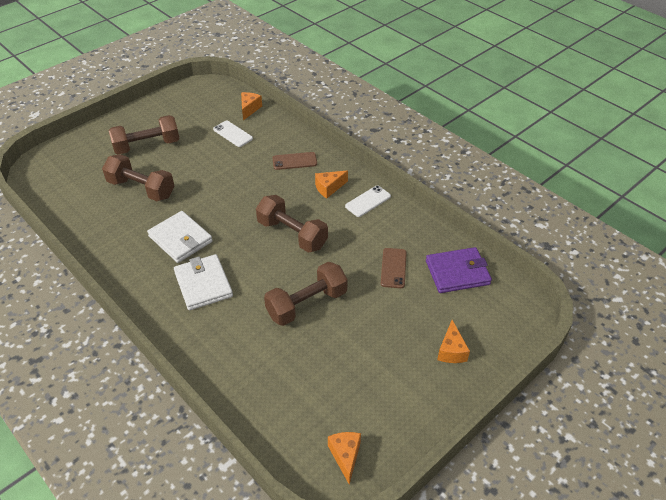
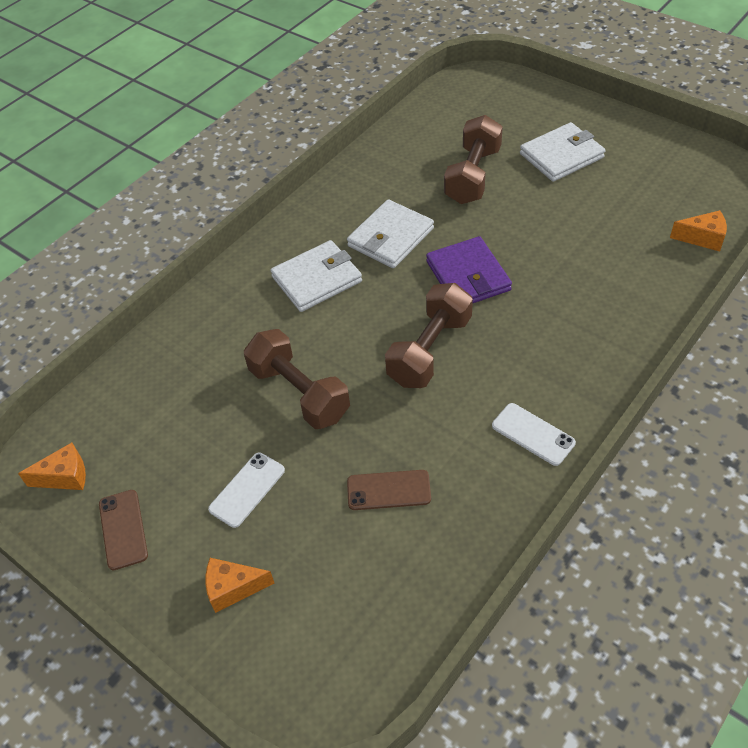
camera: 85 degrees right, 5 degrees up
brown dumbbell [109,115,180,154] -> white wallet [520,122,606,182]
white phone [213,121,253,147] -> white phone moved to [208,452,285,528]
brown phone [272,152,317,170] -> brown phone moved to [99,490,148,570]
orange cheese [315,171,348,199] -> none
purple wallet [426,247,492,293] -> purple wallet moved to [426,236,512,303]

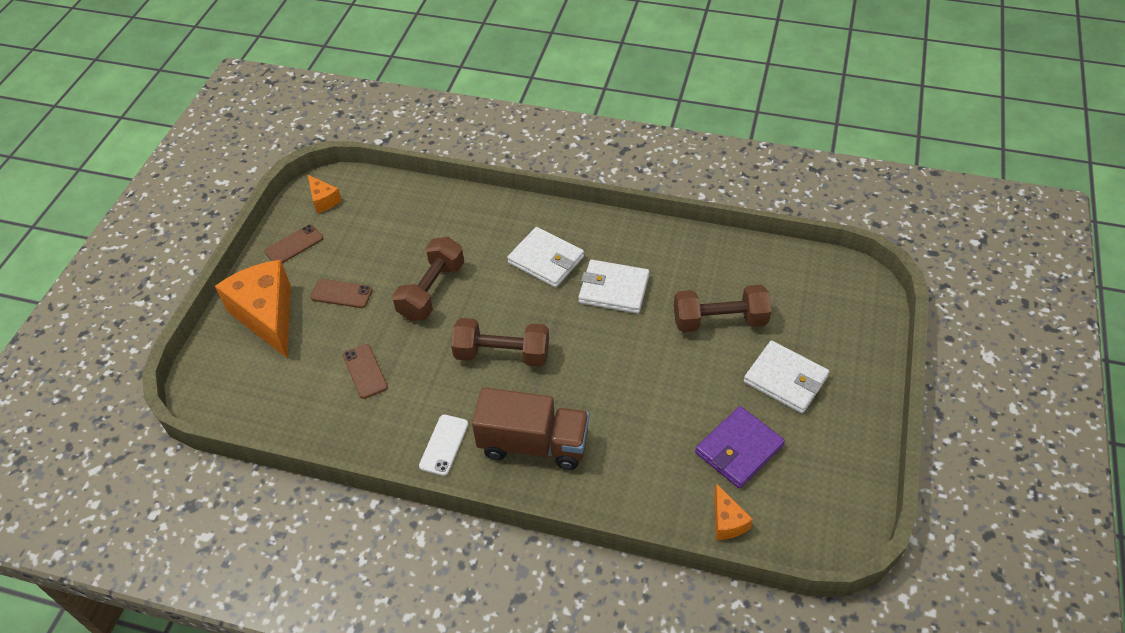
camera: 65 degrees right, 0 degrees up
orange cheese [206,558,274,613] -> orange cheese [215,260,291,359], size x2.16
white phone [208,452,285,528] -> brown phone [311,279,373,308]
purple wallet [426,236,512,303] -> purple wallet moved to [695,406,785,488]
none -> brown truck [472,387,589,470]

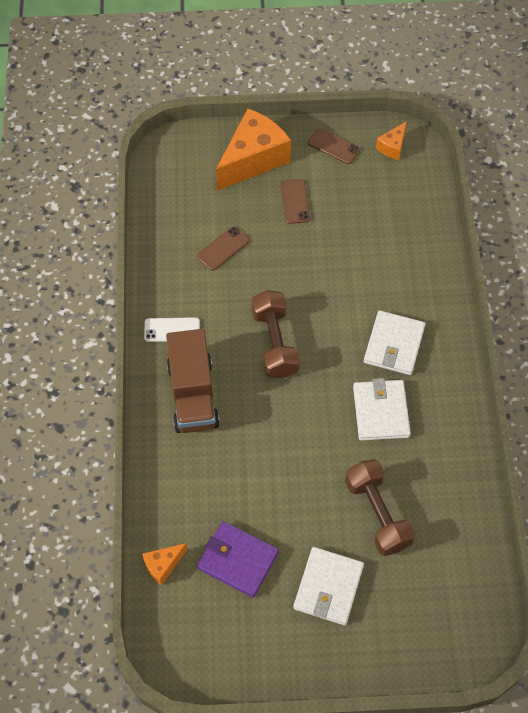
camera: 70 degrees right, 10 degrees up
brown dumbbell [392,237,464,321] -> none

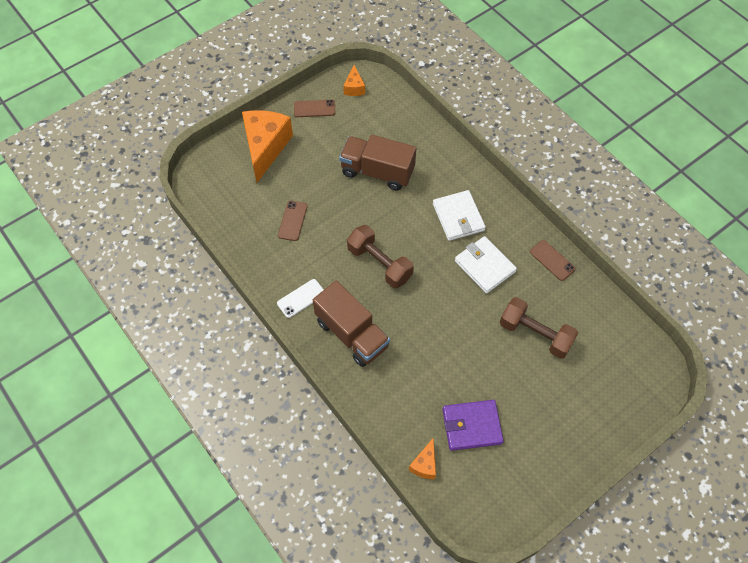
camera: 35 degrees left, 0 degrees up
brown phone [281,179,310,224] -> brown phone moved to [530,240,576,281]
white wallet [293,547,364,625] -> none
none -> brown truck [339,135,416,191]

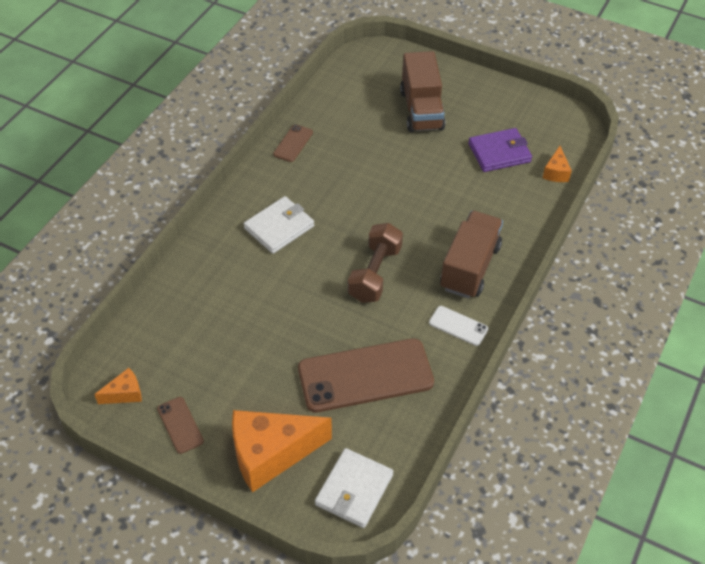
camera: 115 degrees left, 10 degrees down
brown phone [278,201,308,241] -> brown phone [298,338,434,412], size x2.22
brown truck [339,135,416,191] -> brown truck moved to [400,51,446,132]
orange cheese [409,438,436,479] -> orange cheese turned 105 degrees clockwise [543,146,572,182]
purple wallet [443,400,504,451] -> purple wallet turned 75 degrees counterclockwise [468,128,532,172]
white wallet [455,236,517,294] -> white wallet moved to [315,448,393,528]
brown dumbbell [500,297,578,359] -> none

